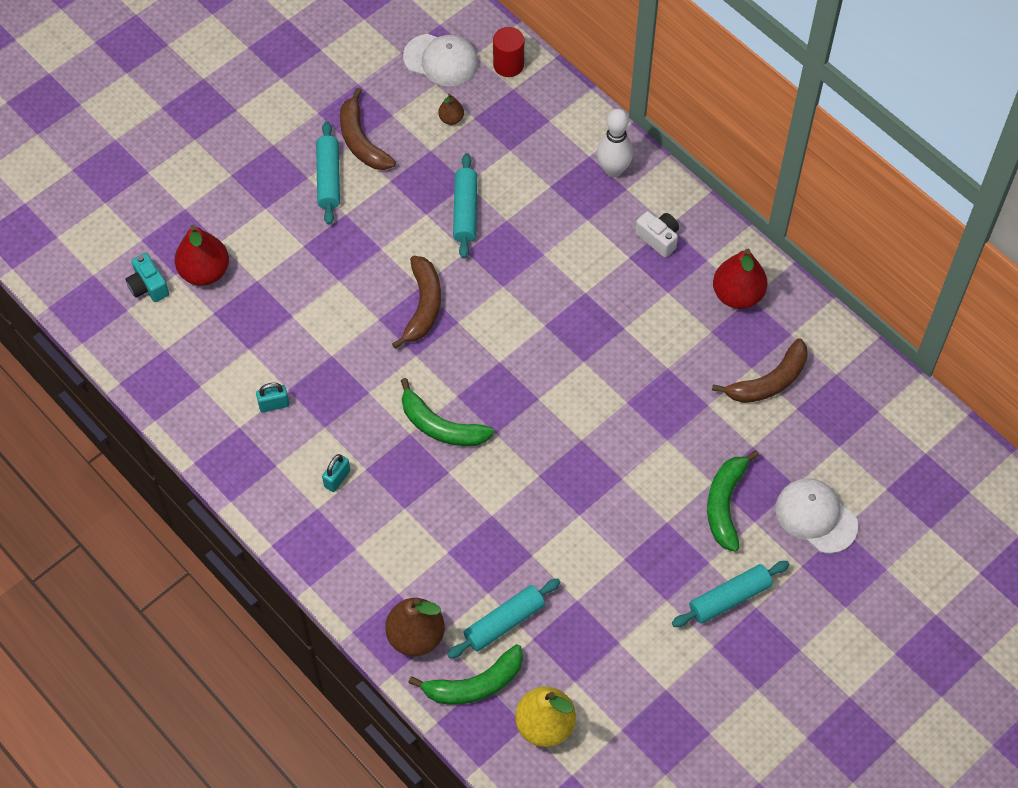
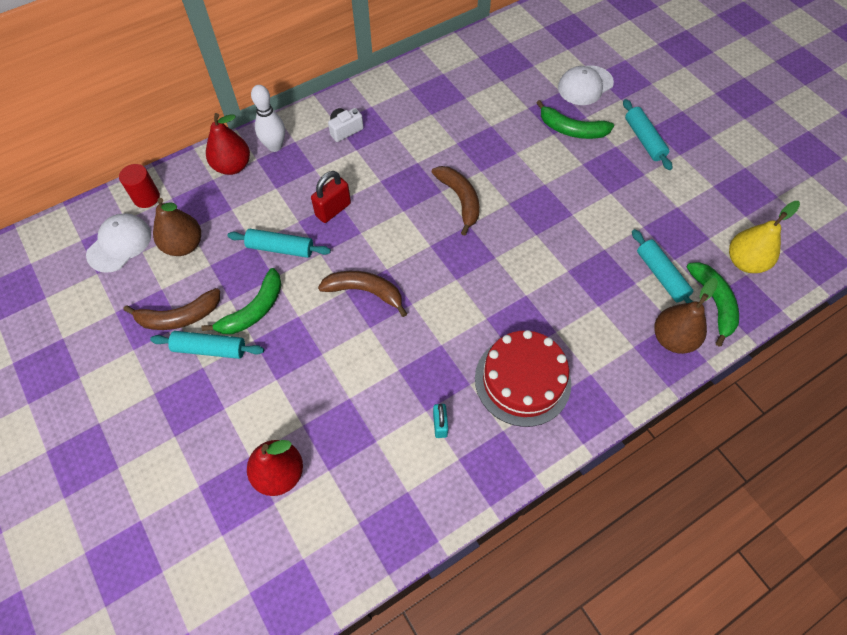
camera: 80 degrees left, 0 degrees up
turquoise camera [125,253,169,302] -> none
turquoise padlock [322,454,350,492] -> red cake [475,330,571,427]
green banana [401,378,494,446] -> green banana moved to [201,268,281,334]
brown pear [438,94,464,125] -> brown pear [153,198,201,256], size x1.98
brown banana [712,338,808,403] -> brown banana moved to [432,166,479,236]
red pear [713,249,767,309] -> red pear moved to [206,113,250,175]
none -> red padlock [311,171,351,223]

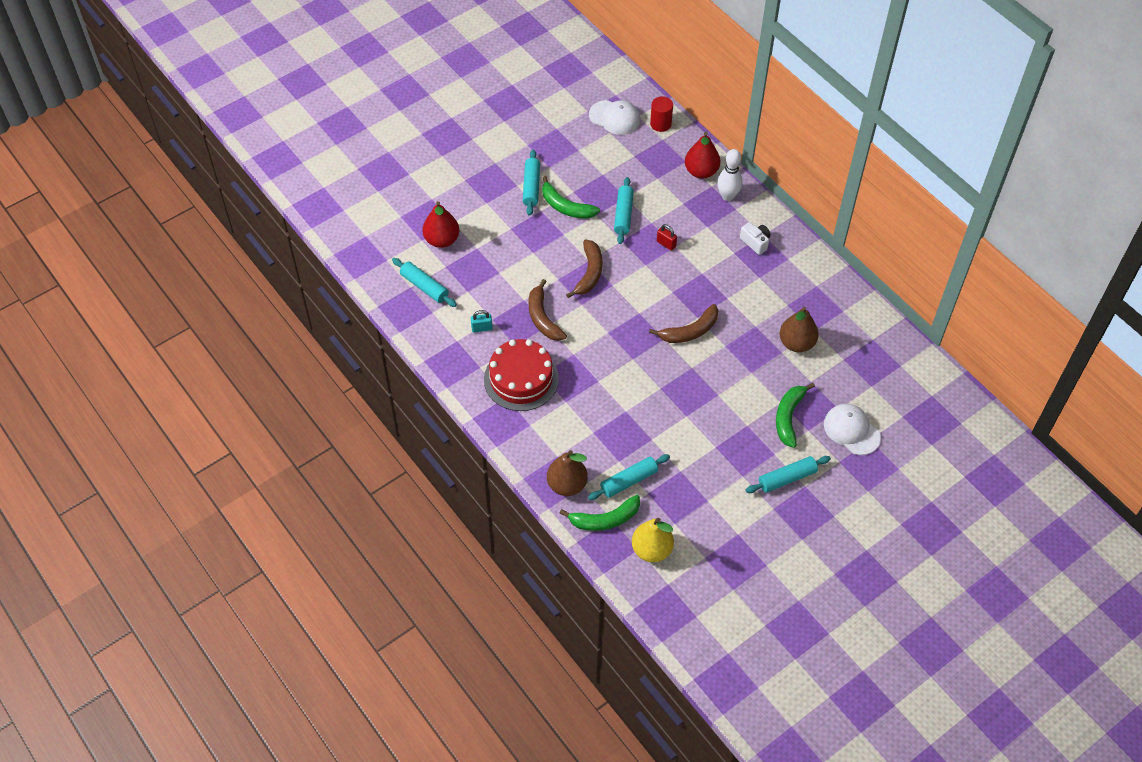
camera: 85 degrees right, 5 degrees down
brown banana [123,288,220,330] -> brown banana moved to [529,279,567,341]
brown pear [153,198,201,256] -> brown pear moved to [780,306,819,352]
red padlock [311,171,351,223] -> red padlock [657,224,677,251], size x0.64
none -> turquoise rolling pin [392,258,457,307]

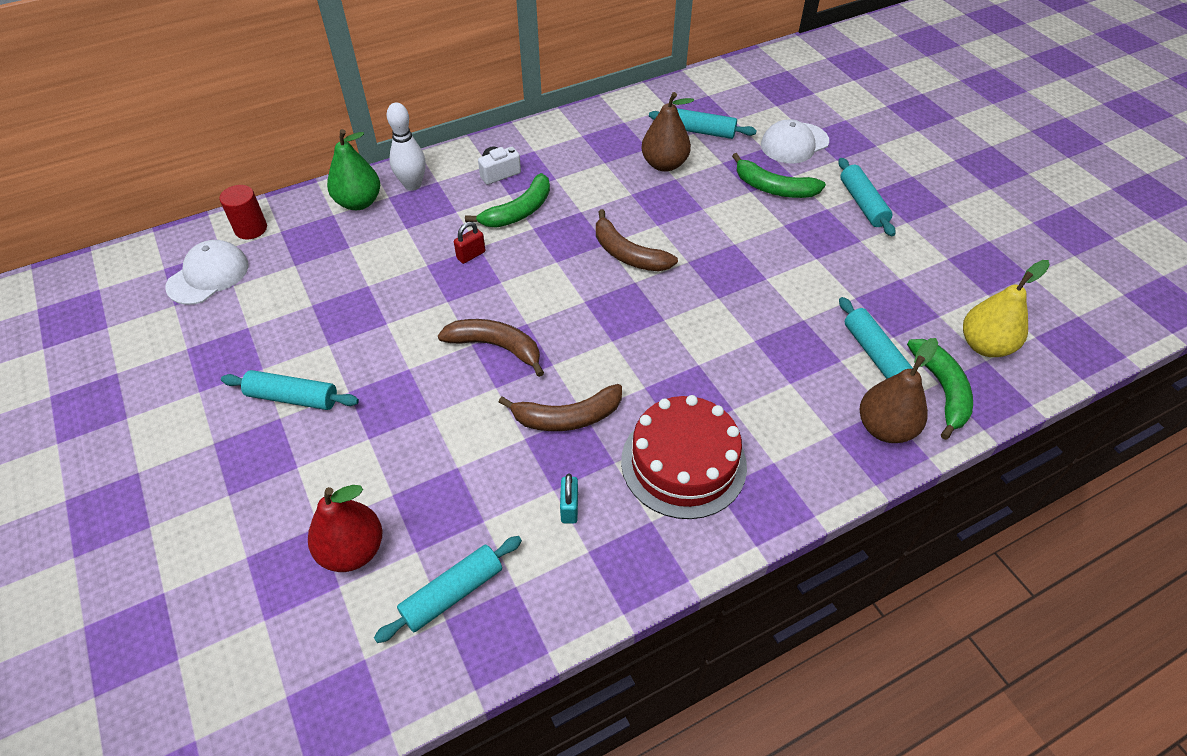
camera: 80 degrees left, 5 degrees down
green banana [542,176,600,219] -> green banana moved to [465,173,550,228]
turquoise rolling pin [614,177,634,244] -> turquoise rolling pin moved to [649,108,757,139]
brown banana [649,304,718,343] -> brown banana turned 150 degrees clockwise [596,209,678,272]
red pear [685,132,721,179] -> green pear [327,129,380,210]

